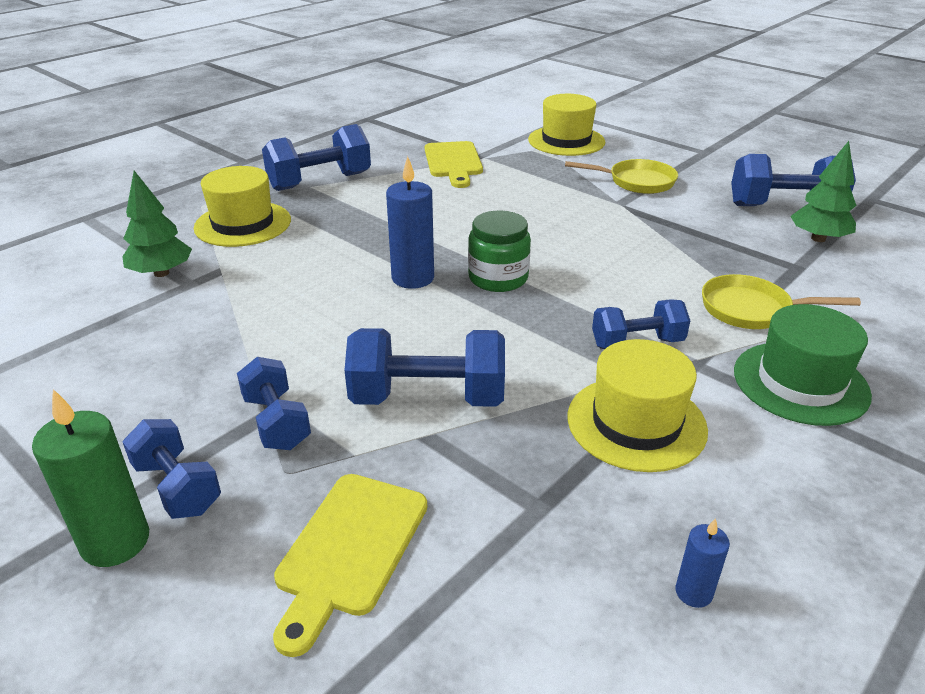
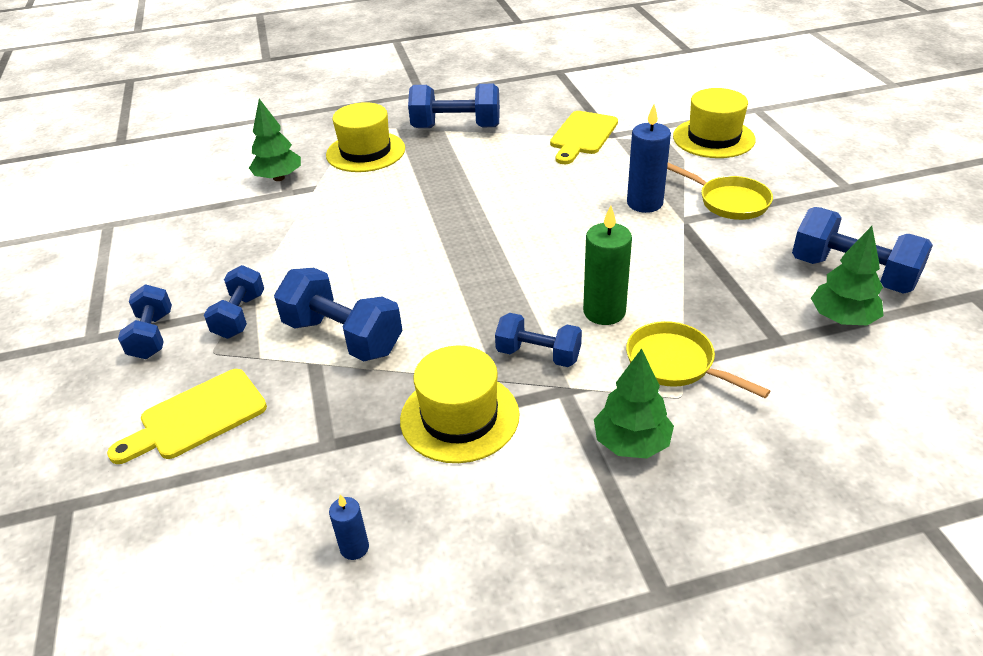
camera: 35 degrees right, 5 degrees up
green candle [32,389,149,567] -> green candle moved to [583,205,632,325]
blue candle [386,156,434,289] -> blue candle moved to [627,104,671,213]
green jar [468,210,531,292] -> none
green hat [734,304,872,426] -> green tree [594,348,674,459]

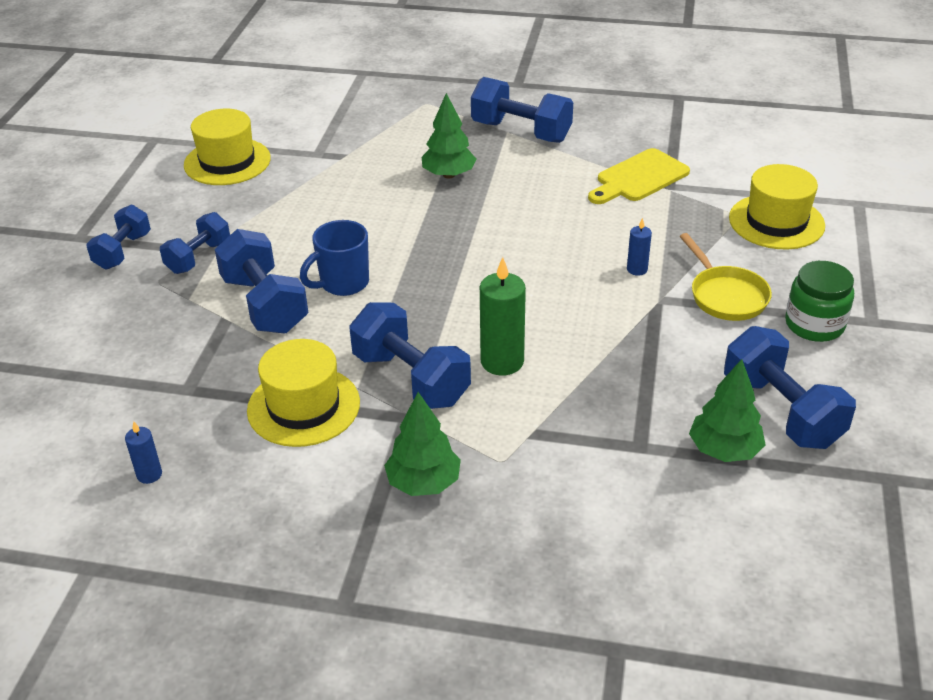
camera: 25 degrees right, 0 degrees up
yellow cutting board [107,369,267,464] -> none
green tree [249,99,301,181] -> green tree moved to [422,93,477,178]
yellow hat [326,102,405,172] -> yellow hat moved to [184,109,271,185]
blue dumbbell [495,313,582,367] -> blue dumbbell [349,302,471,409], size x1.58
yellow pan [626,321,770,398] -> none
blue candle [627,104,671,213] -> blue candle [627,218,652,276], size x0.53
none -> blue mug [300,220,369,296]
none -> green jar [785,261,854,342]

